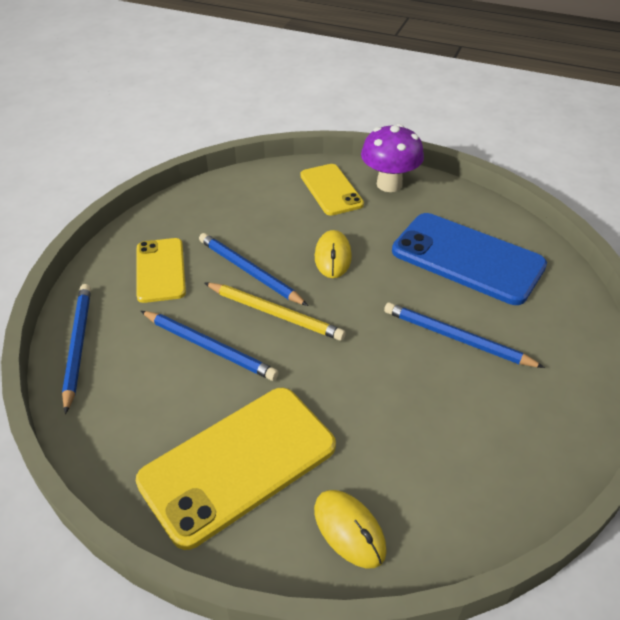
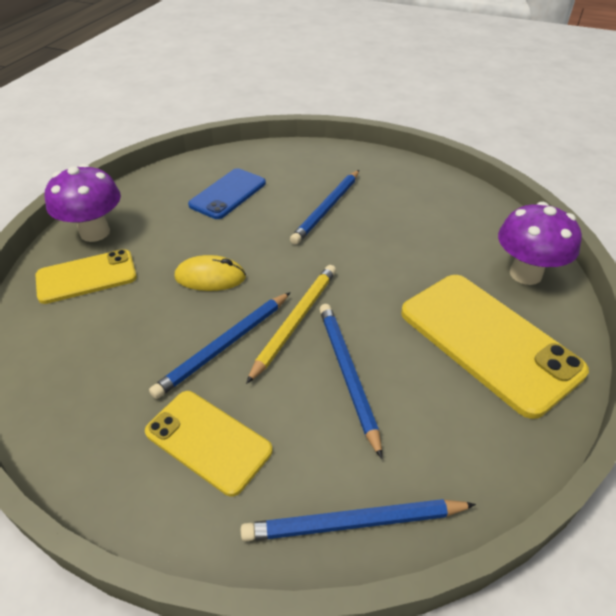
camera: 90 degrees left, 0 degrees up
yellow phone [136,238,186,303] -> yellow phone turned 45 degrees clockwise [145,391,273,497]
blue pencil [141,311,278,381] -> blue pencil turned 45 degrees counterclockwise [319,304,382,459]
yellow mouse [314,490,387,568] -> purple mushroom [498,202,582,285]
blue phone [392,213,547,305] -> blue phone [188,168,266,219], size x0.61

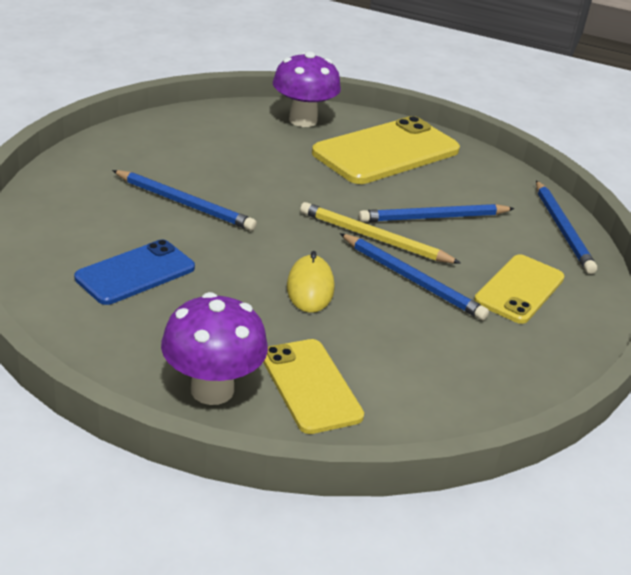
camera: 95 degrees left, 10 degrees down
blue phone [188,168,266,219] -> blue phone turned 75 degrees counterclockwise [74,239,195,305]

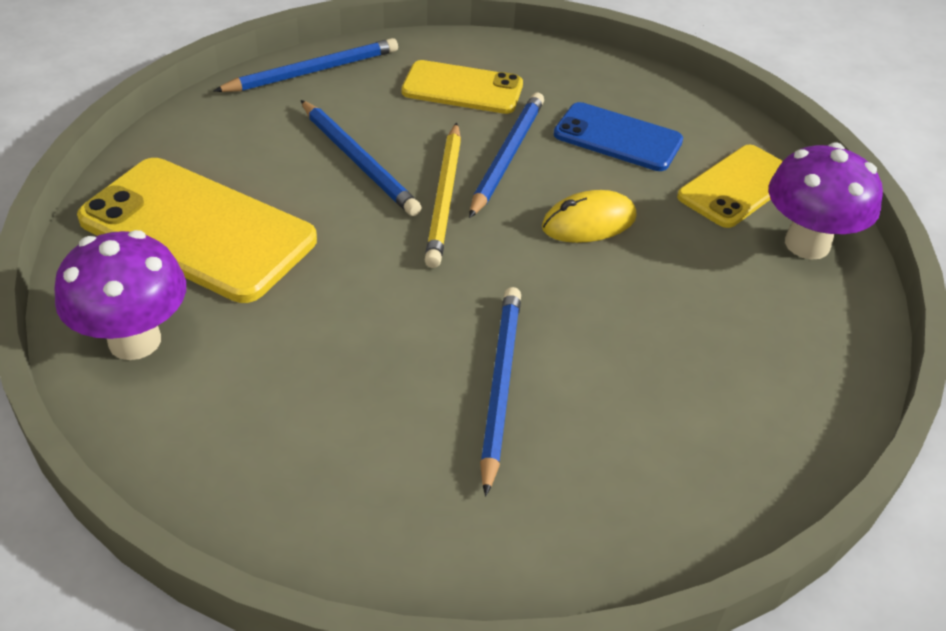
camera: 110 degrees left, 10 degrees up
blue phone [74,239,195,305] -> blue phone moved to [554,102,683,171]

